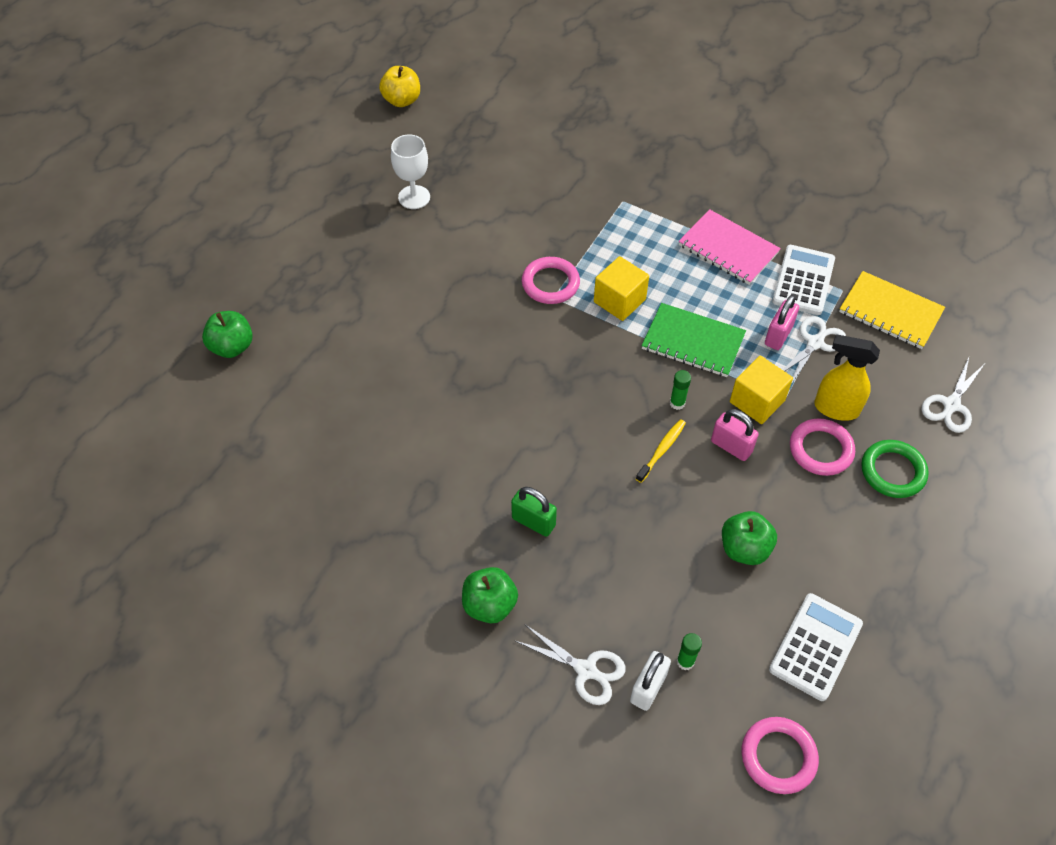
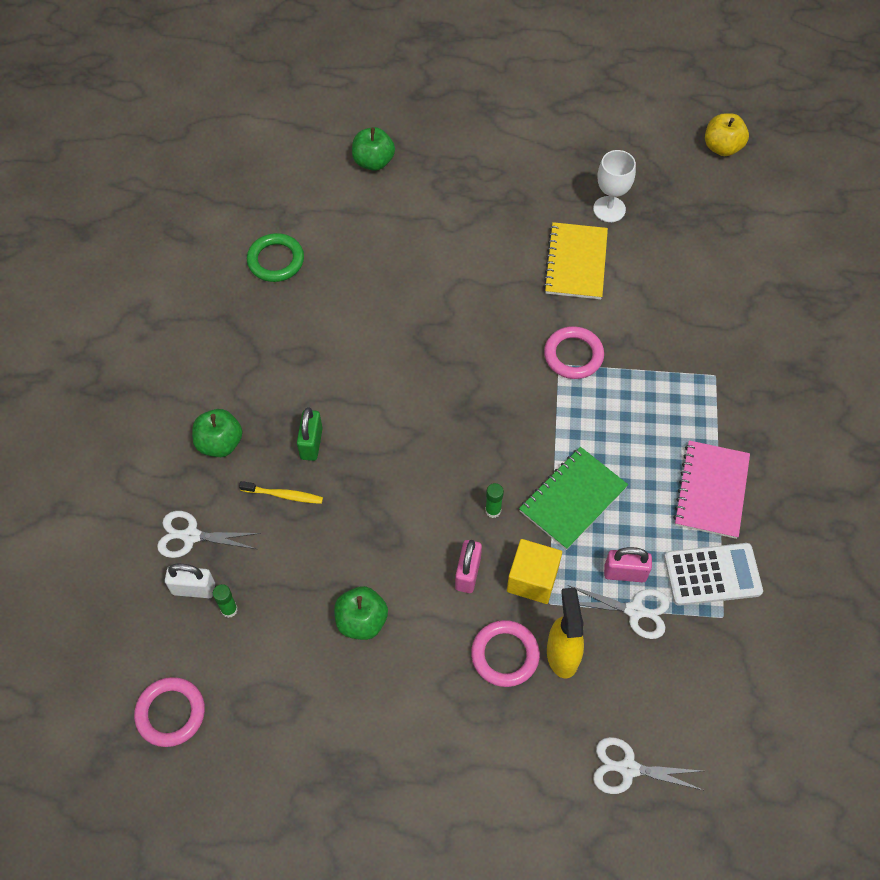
camera: 65 degrees right, 5 degrees up
white scissors [516,624,626,705] -> white scissors turned 90 degrees clockwise [157,511,261,558]
yellow cube [594,256,649,321] -> none
yellow toothbrush [636,419,686,483] -> yellow toothbrush moved to [239,481,323,504]
green notebook [642,303,746,377] -> green notebook turned 45 degrees clockwise [519,447,628,550]
white calculator [769,593,863,701] -> none
yellow notebook [839,271,945,349] -> yellow notebook moved to [543,222,608,299]
green ring [861,440,929,498] -> green ring moved to [247,233,304,282]

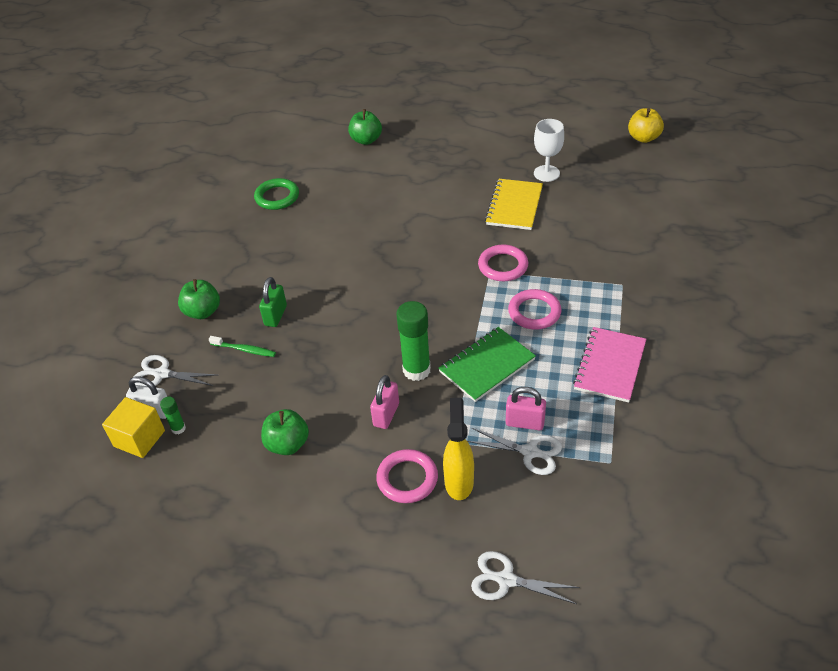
camera: 10 degrees right, 15 degrees down
pink ring [134,677,205,747] -> pink ring moved to [508,289,561,330]
yellow toothbrush [239,481,323,504] -> green toothbrush [209,336,276,357]
green glue stick [485,483,504,518] -> green glue stick [396,301,431,381], size x2.05
yellow cube [507,539,562,604] -> yellow cube moved to [102,397,165,458]
white calculator [664,543,763,606] -> none

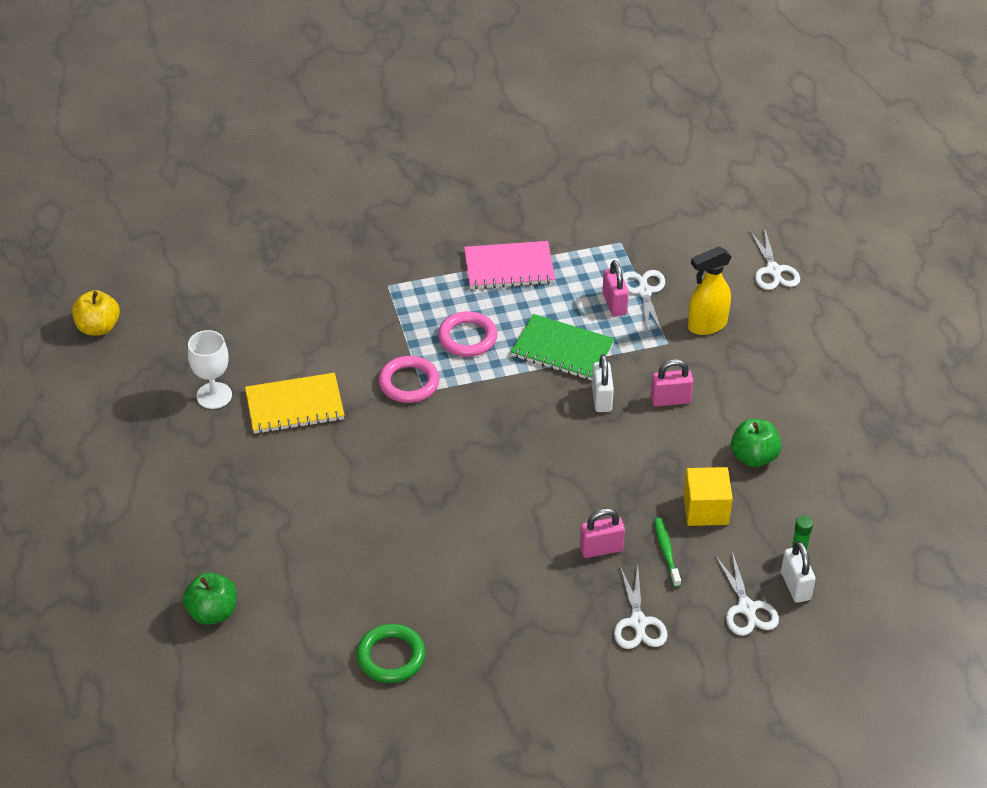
camera: 120 degrees left, 0 degrees up
yellow cube [102,397,165,458] -> yellow cube moved to [683,467,733,526]
green apple [178,279,220,319] -> white scissors [614,566,668,649]
green padlock [259,277,287,327] -> pink padlock [580,508,625,558]
pink ring [376,449,438,503] -> none
green glue stick [396,301,431,381] -> white padlock [592,354,614,412]

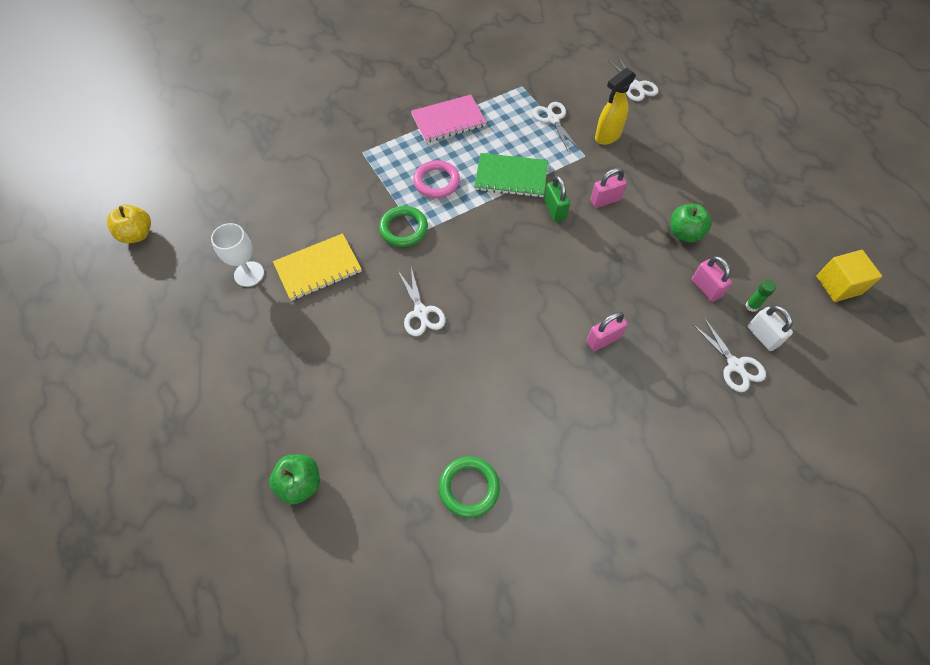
camera: 15 degrees left, 15 degrees up
pink ring [379,356,440,403] -> green ring [379,206,428,247]
white padlock [592,354,614,412] -> green padlock [544,176,570,222]
pink padlock [602,260,629,316] -> pink padlock moved to [692,256,732,302]
white scissors [614,566,668,649] -> white scissors moved to [398,268,446,336]
green toothbrush [654,518,681,587] -> none
yellow cube [683,467,733,526] -> yellow cube moved to [816,250,882,302]

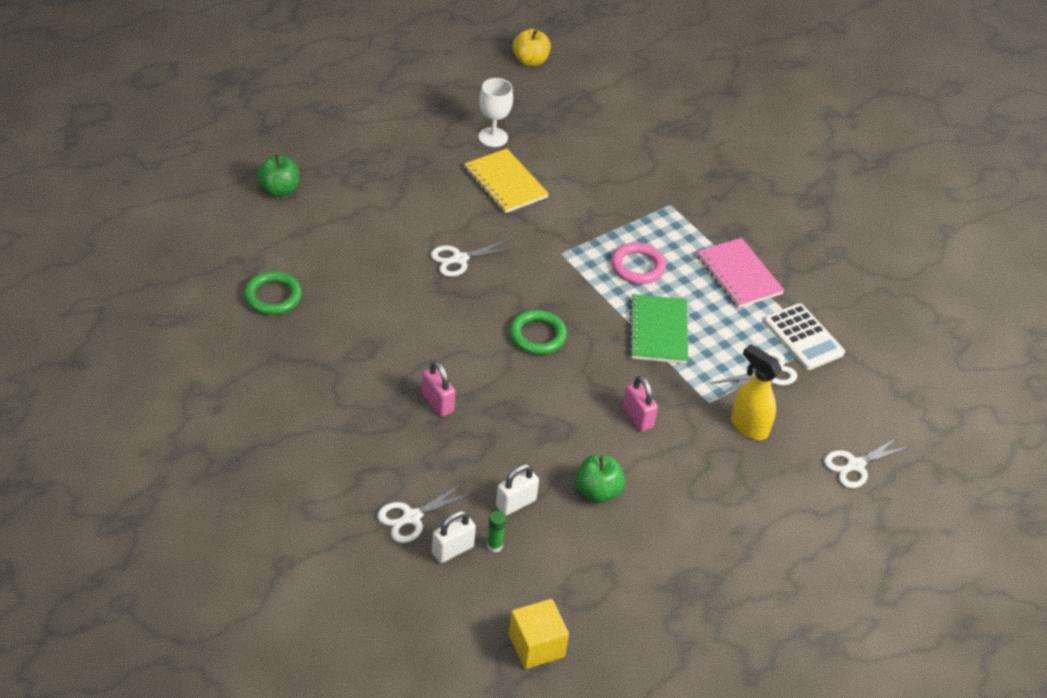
camera: 80 degrees right, 15 degrees down
green ring [379,206,428,247] -> green ring moved to [509,310,567,355]
green padlock [544,176,570,222] -> none
pink padlock [692,256,732,302] -> white padlock [496,464,539,516]
none -> white calculator [764,303,845,370]

